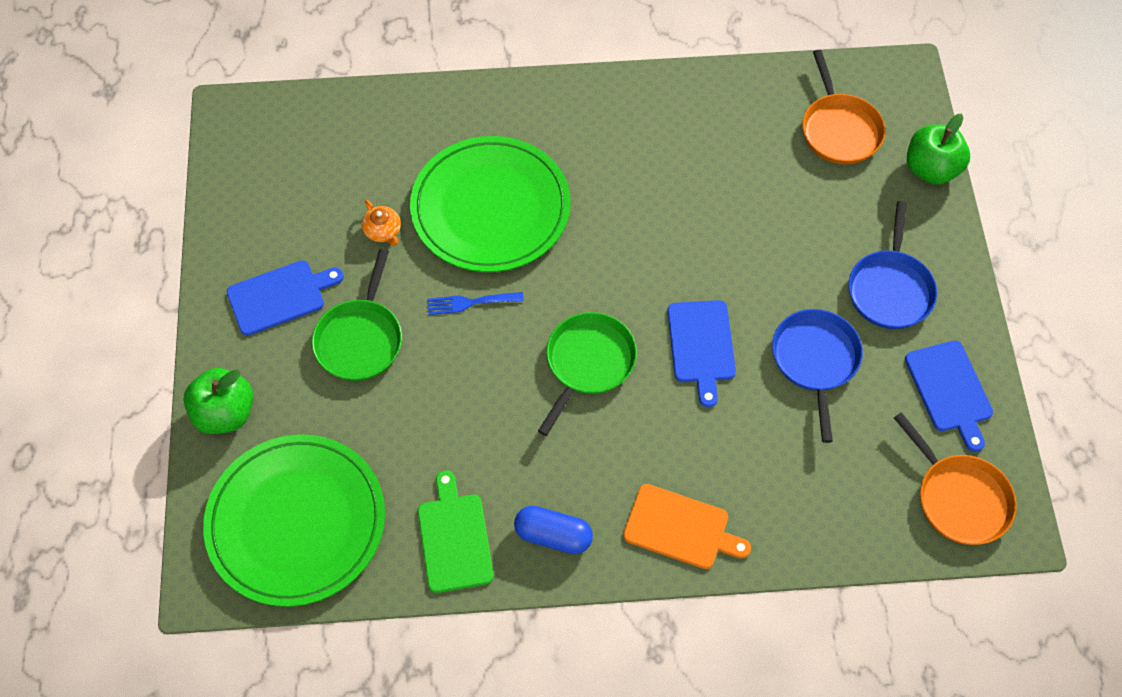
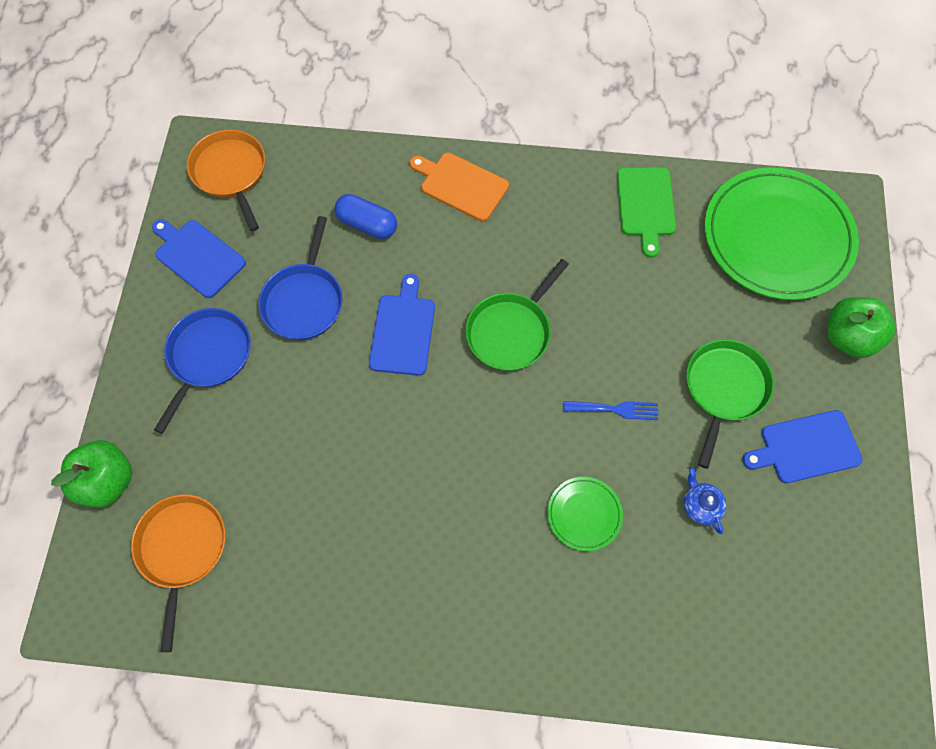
camera: 170 degrees left, 5 degrees up
orange teapot [362,200,401,246] -> blue teapot [684,467,727,534]
green plate [410,136,571,272] -> green plate [547,477,623,551], size x0.44
blue capsule [514,506,593,554] -> blue capsule moved to [334,194,397,239]
blue cutting board [905,341,993,452] -> blue cutting board turned 45 degrees counterclockwise [152,219,246,298]

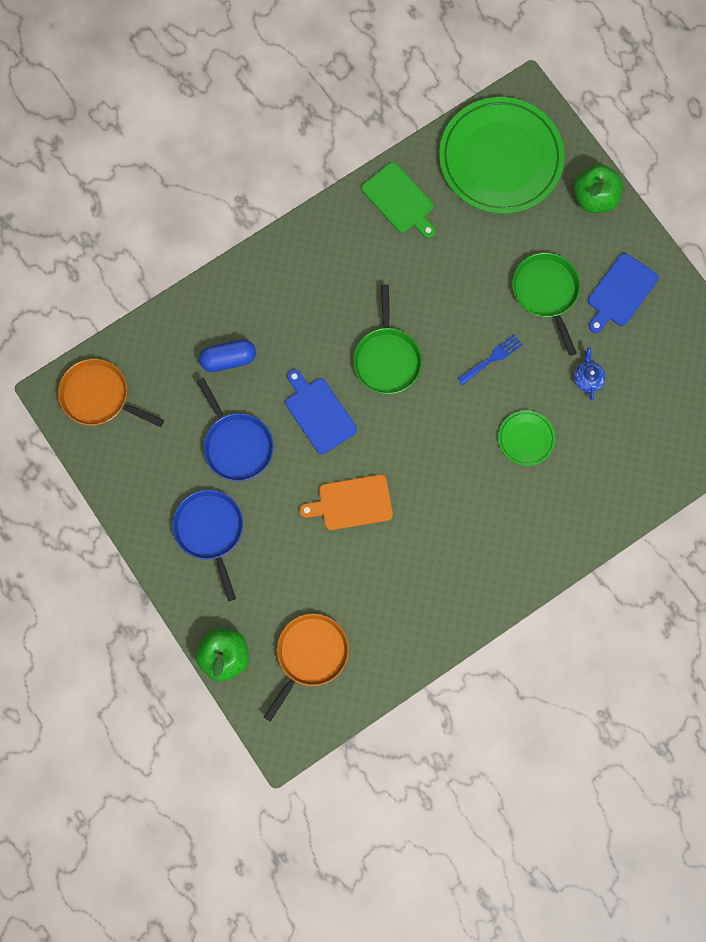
camera: 40 degrees left, 10 degrees up
orange pan [131,494,226,652] -> orange pan turned 75 degrees clockwise [264,614,349,722]
blue cutting board [152,219,246,298] -> none
orange cutting board [410,153,509,221] -> orange cutting board moved to [300,474,393,530]
blue teapot [684,467,727,534] -> blue teapot turned 60 degrees clockwise [574,348,605,400]

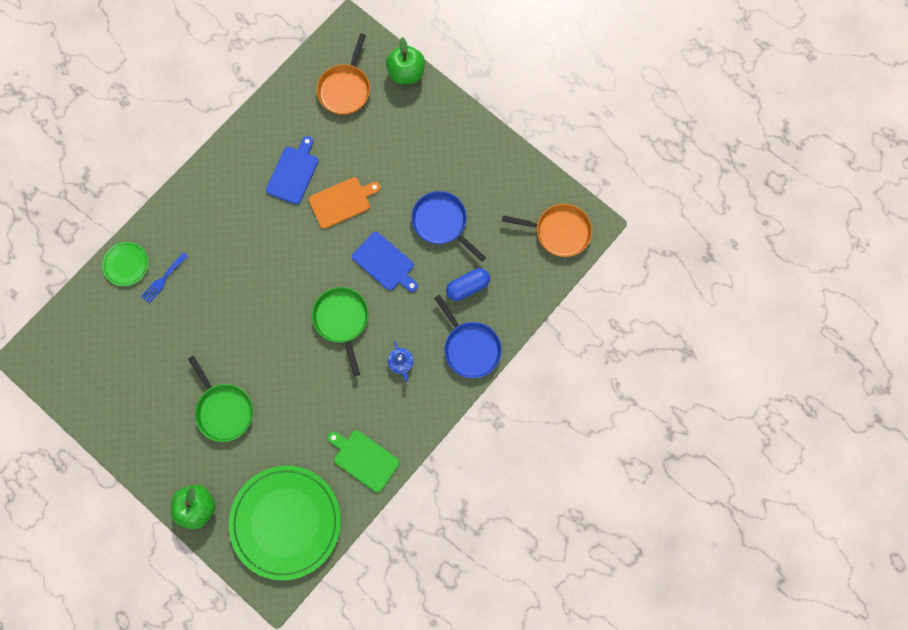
camera: 165 degrees right, 0 degrees up
blue pan [172,490,243,601] -> blue pan moved to [434,295,502,378]
blue fork [457,334,523,385] -> blue fork moved to [141,252,188,304]
green plate [498,410,555,466] -> green plate moved to [102,242,149,286]
blue teapot [574,348,605,400] -> blue teapot moved to [388,341,414,382]
blue cutting board [588,253,659,333] -> blue cutting board moved to [266,136,318,204]

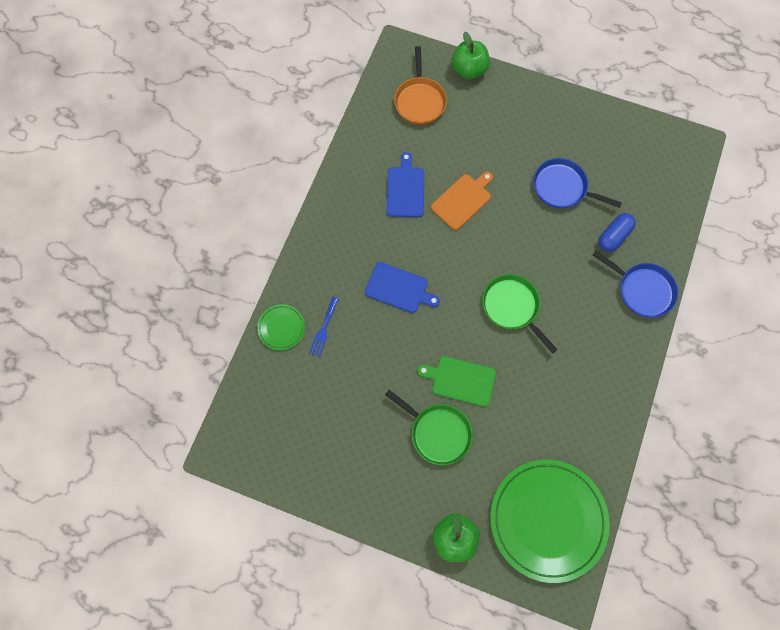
camera: 20 degrees left, 5 degrees down
green cutting board [327,431,400,492] -> green cutting board moved to [417,356,496,407]
blue cutting board [352,232,418,292] -> blue cutting board moved to [365,262,440,313]
blue teapot [388,341,414,382] -> none
orange pan [502,204,592,257] -> none

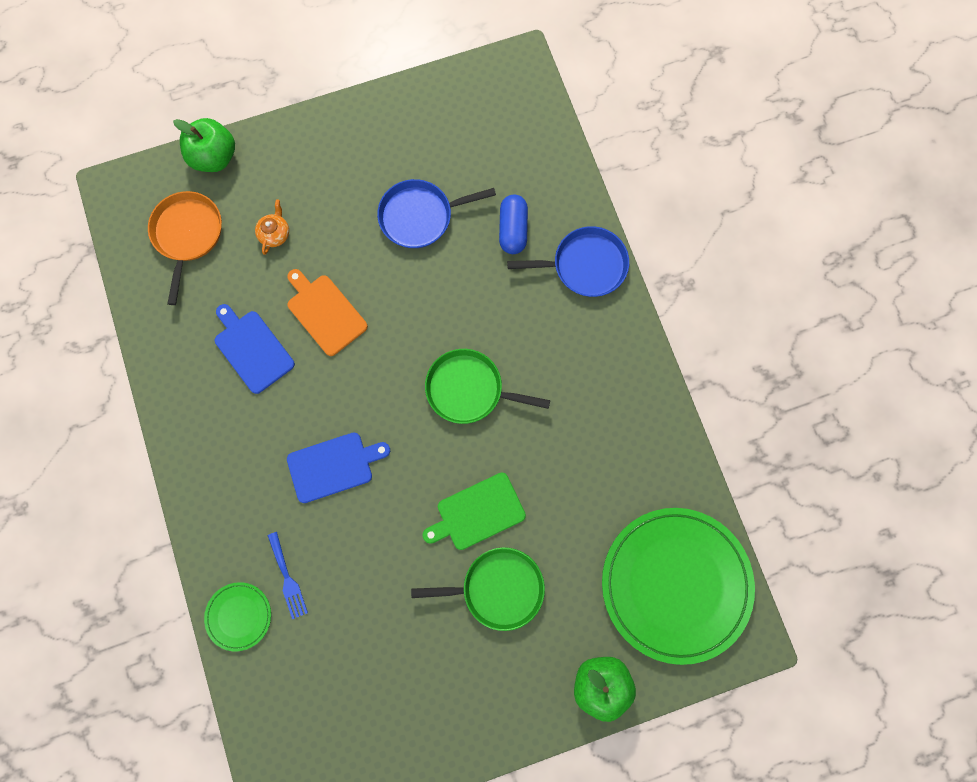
camera: 40 degrees left, 5 degrees up
orange pan [394,46,447,125] -> orange pan turned 135 degrees counterclockwise [148,191,222,305]
orange cutting board [431,172,493,230] -> orange cutting board turned 45 degrees counterclockwise [287,269,368,356]
none -> orange teapot [255,199,289,255]

